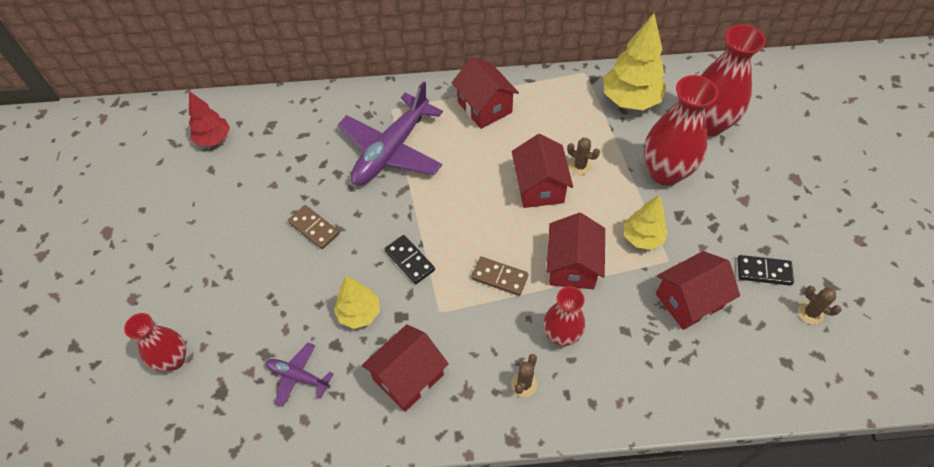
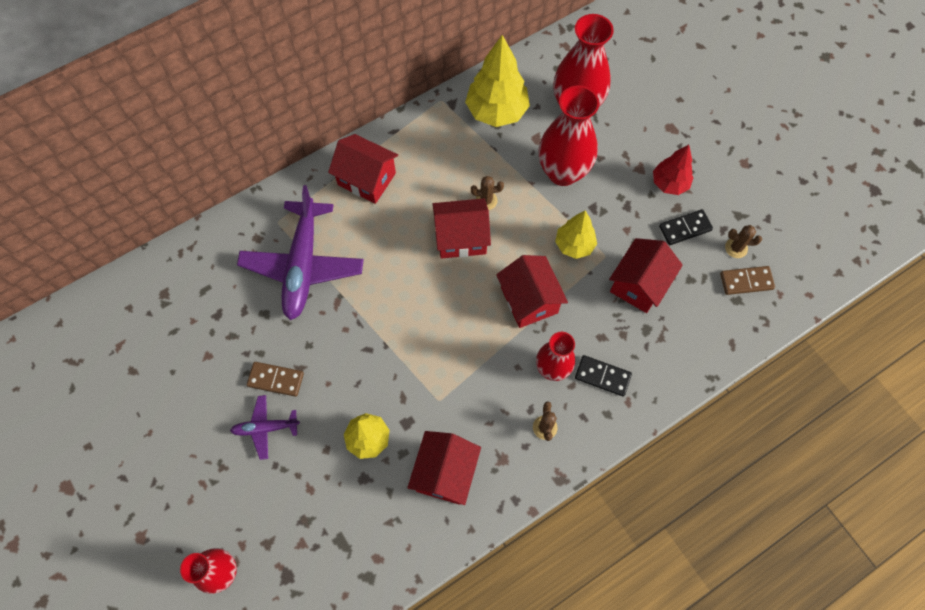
camera: 30 degrees left, 10 degrees up
red tree [189,91,230,146] -> red tree moved to [653,145,694,195]
purple plane [266,343,334,407] -> purple plane moved to [230,395,300,460]
black domino [385,235,435,284] -> black domino moved to [575,355,632,397]
brown domino [471,257,528,296] -> brown domino moved to [720,266,775,295]
red house [512,134,573,208] -> red house turned 60 degrees counterclockwise [433,198,491,259]

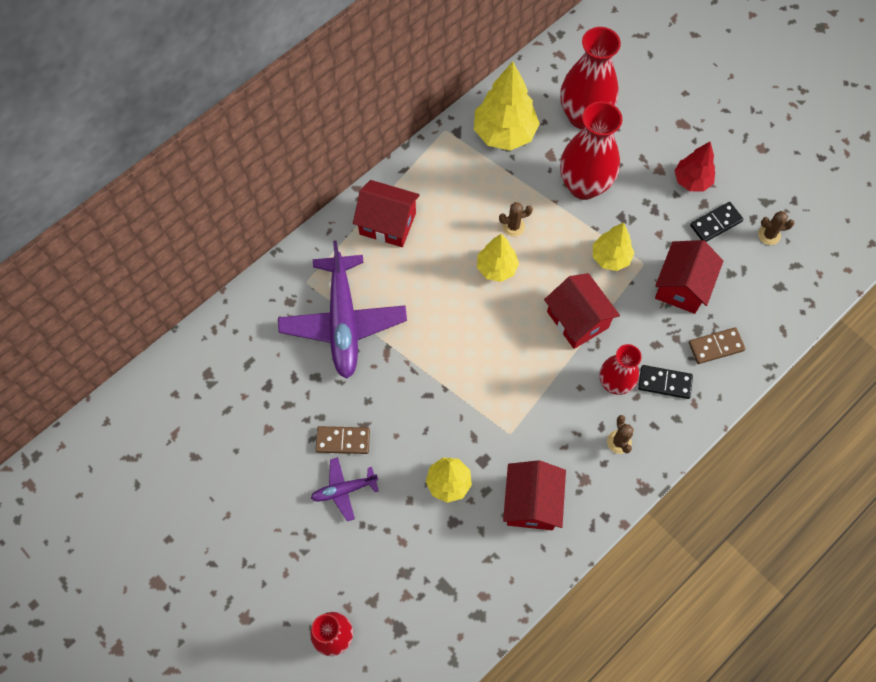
camera: 10 degrees left, 0 degrees up
red house [433,198,491,259] -> yellow tree [477,234,519,282]
brown domino [720,266,775,295] -> brown domino moved to [689,327,745,364]

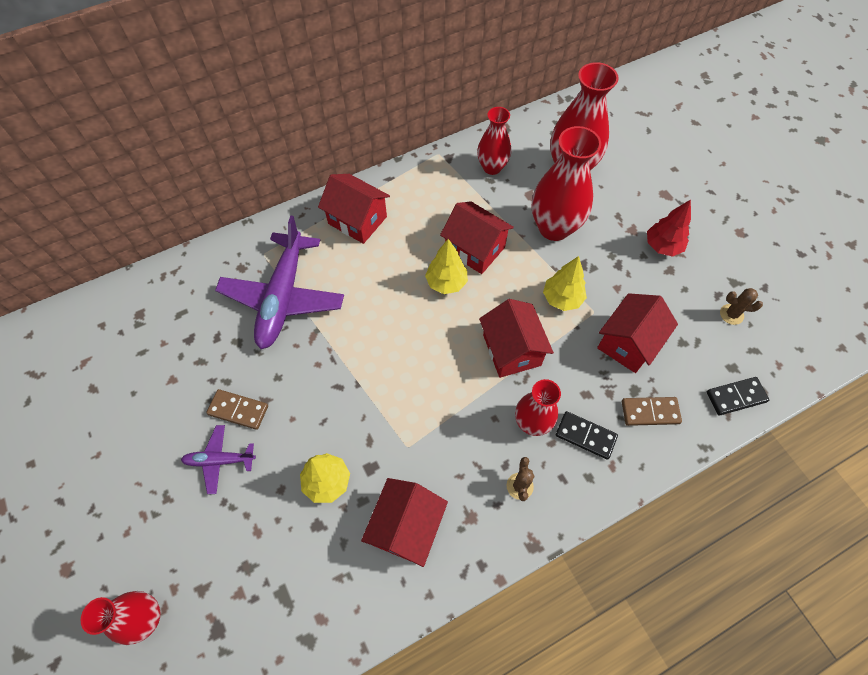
camera: 15 degrees right, 5 degrees down
yellow tree [474,61,540,151] -> red vase [477,107,511,175]
brown cactus [499,202,533,237] -> red house [440,201,514,274]
black domino [690,202,744,242] -> black domino moved to [707,377,769,415]

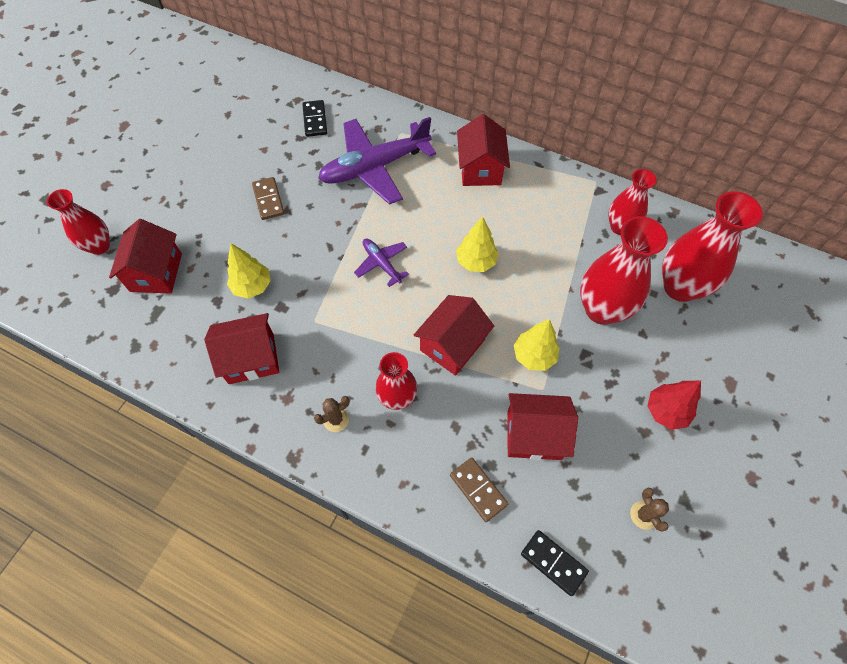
camera: 55 degrees right, 0 degrees up
purple plane [181,425,256,494] -> purple plane moved to [354,239,409,287]
red house [440,201,514,274] -> red house moved to [109,219,182,294]
black domino [556,411,618,460] -> black domino moved to [302,100,327,137]

